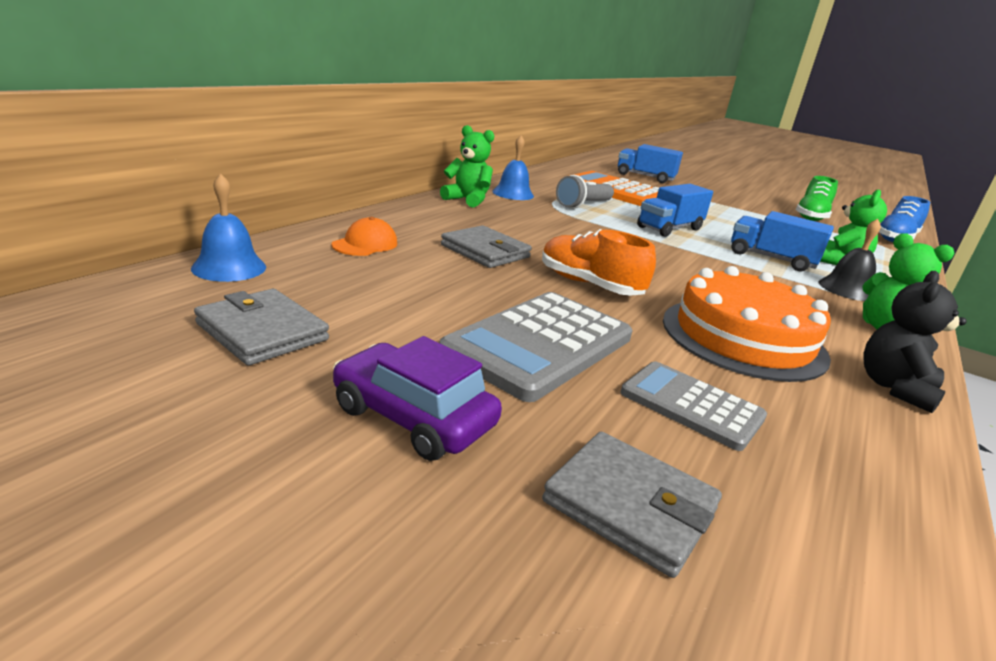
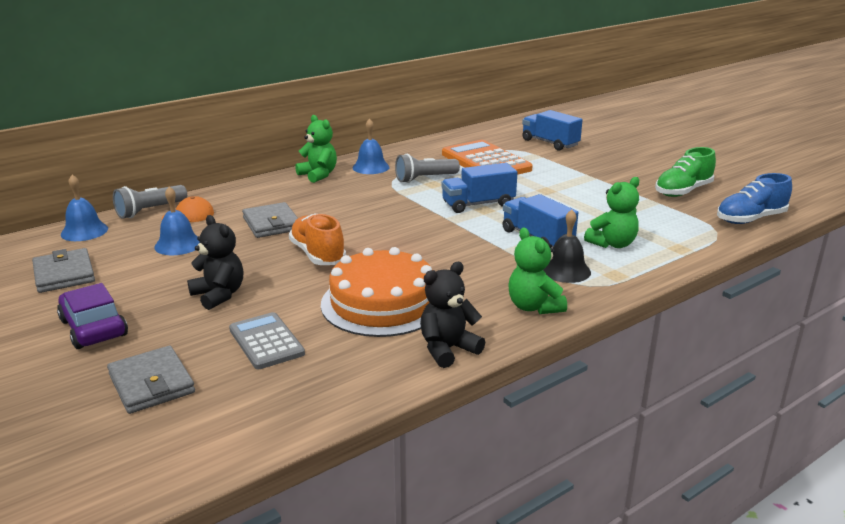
camera: 25 degrees right, 0 degrees up
grey calculator [439,292,632,402] -> black teddy bear [187,215,243,310]
none -> grey flashlight [113,185,187,219]
none -> blue bell [154,186,200,255]

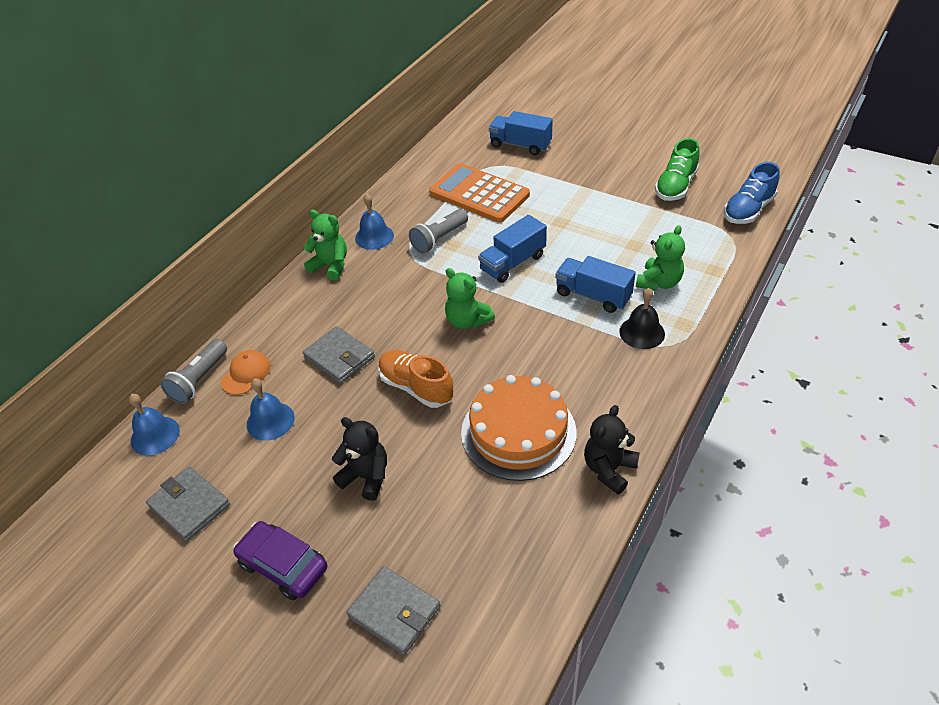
camera: 20 degrees left, 20 degrees up
grey calculator [229,312,305,369] -> none
green teddy bear [508,227,567,314] -> green teddy bear moved to [445,268,495,329]

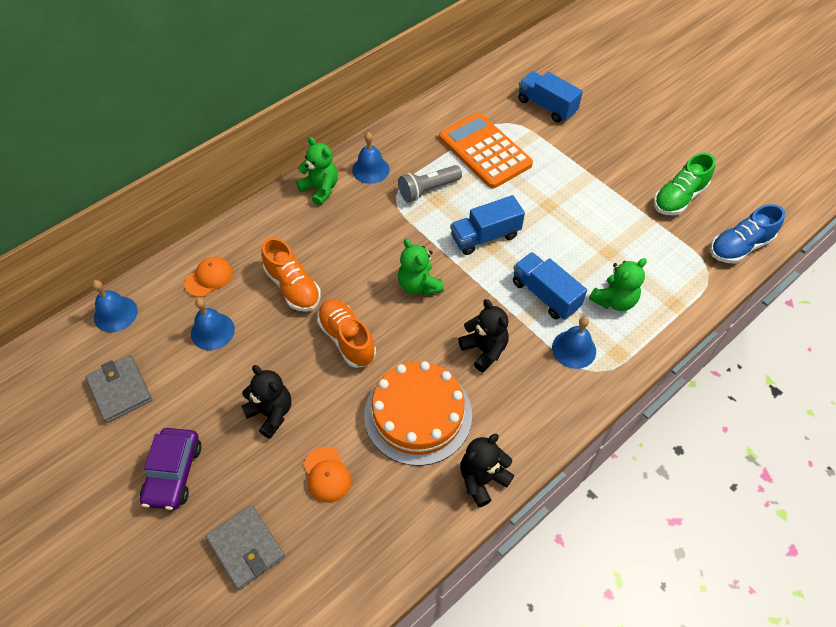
camera: 15 degrees right, 10 degrees up
grey flashlight [160,339,227,404] -> none
purple car [233,521,327,601] -> purple car turned 135 degrees counterclockwise [140,428,201,510]
grey wallet [303,326,375,384] -> orange shoe [261,238,321,312]
black bell [619,288,665,349] -> blue bell [552,317,596,369]
none -> orange cap [304,447,351,503]
none -> black teddy bear [458,299,509,372]

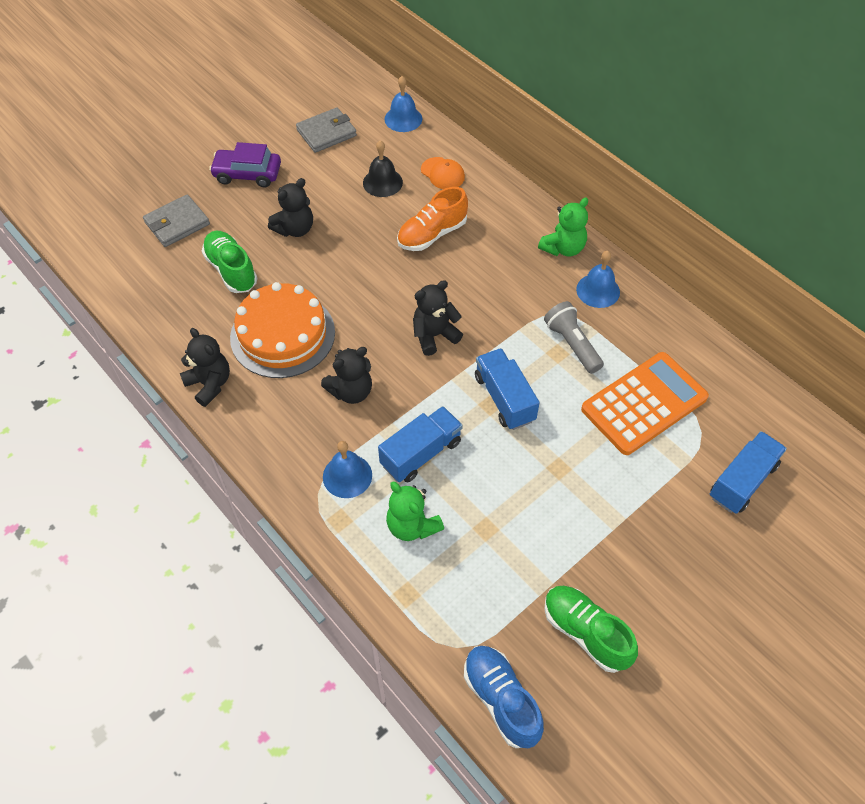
camera: 90 degrees right, 0 degrees up
blue bell [191,298,235,350] -> black bell [363,140,403,197]
orange cap [304,447,351,503] -> green shoe [202,231,257,293]
orange shoe [317,299,376,368] -> none
green teddy bear [398,238,444,296] -> black teddy bear [413,280,463,356]

